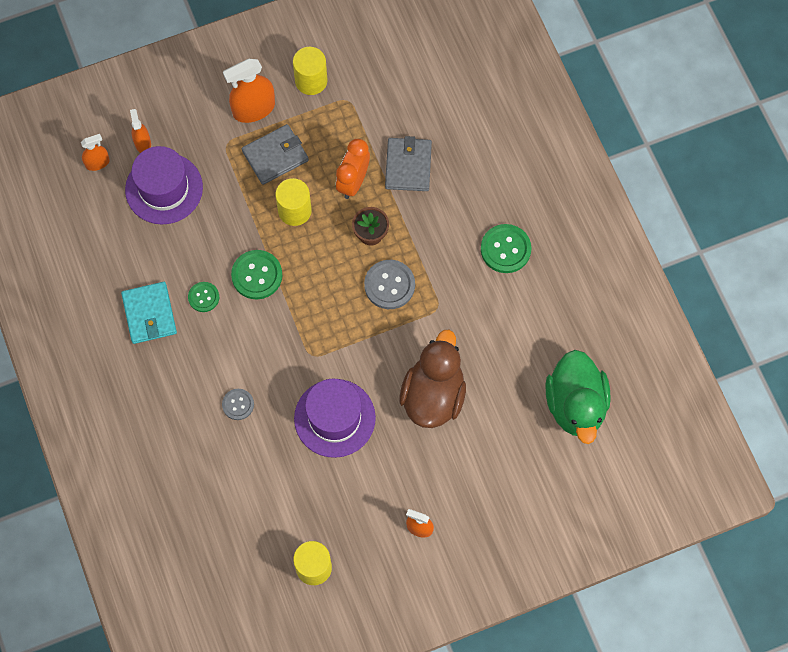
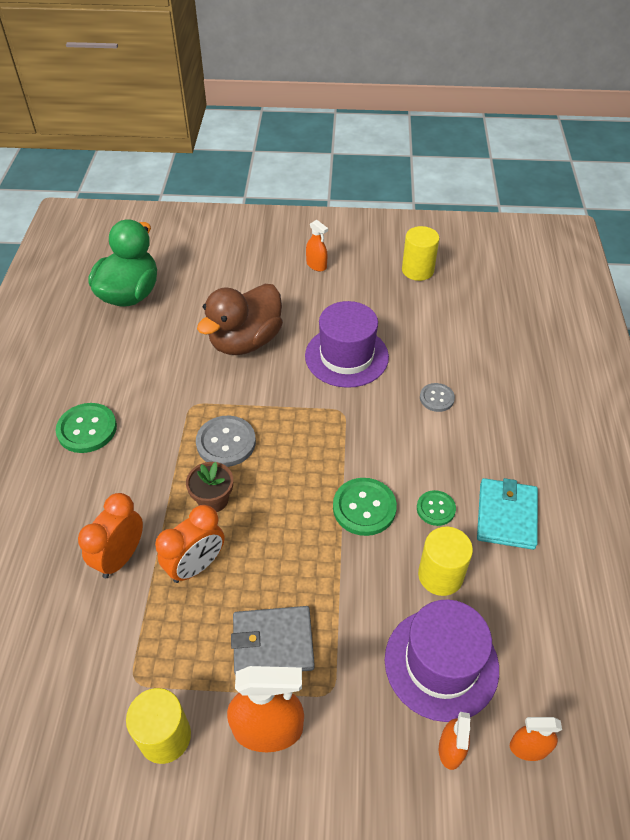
camera: 155 degrees left, 20 degrees down
yellow cylinder [275,178,312,226] -> yellow cylinder moved to [418,527,473,596]
grey wallet [385,136,432,191] -> orange clock [78,493,143,578]

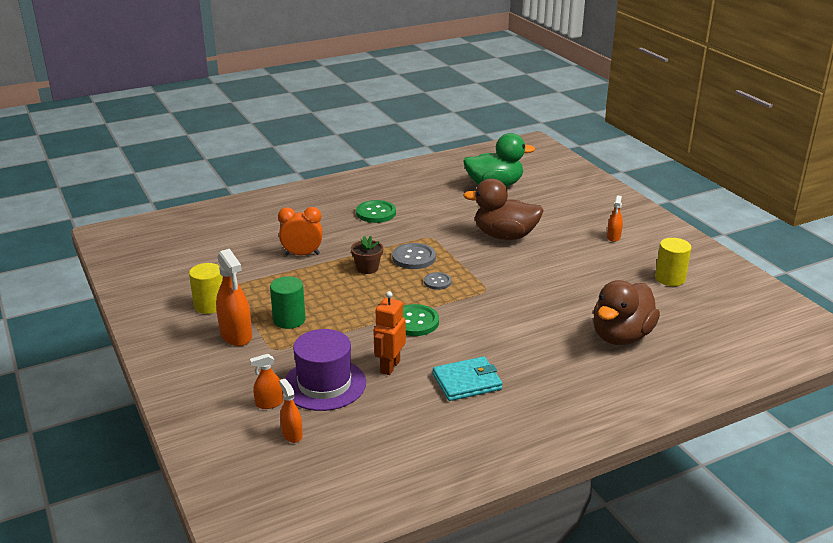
camera: 60 degrees right, 20 degrees down
orange clock [155,505,224,583] -> none
grey wallet [231,606,315,676] -> green cylinder [270,276,306,329]
purple hat [305,301,389,388] -> none
green button [417,490,456,526] -> none
yellow cylinder [418,527,473,596] -> orange robot [373,291,406,375]
grey button [420,383,455,412] -> grey button moved to [424,272,451,290]
none -> brown duck [593,280,660,345]

